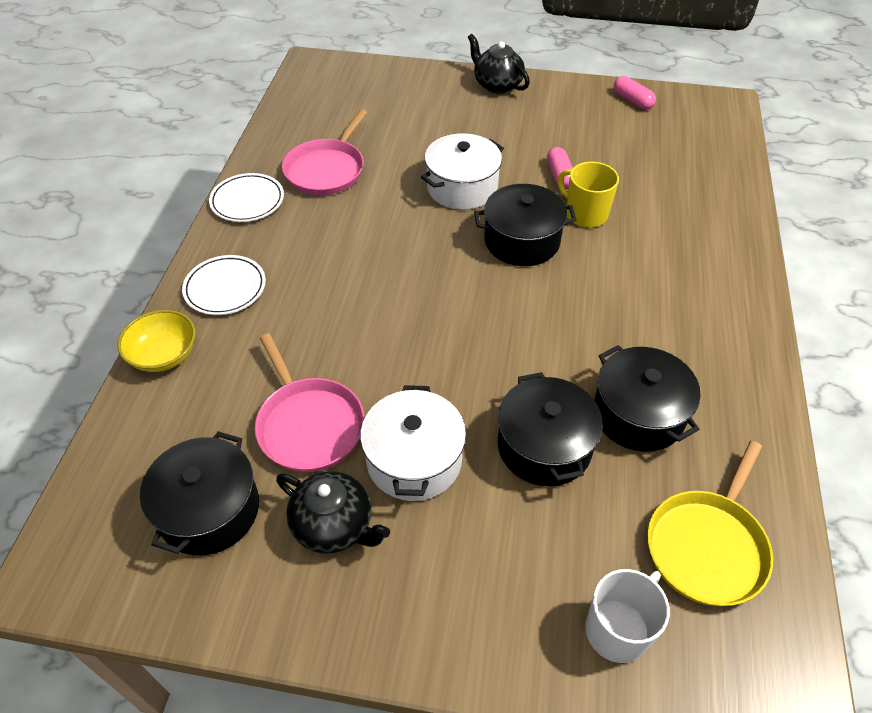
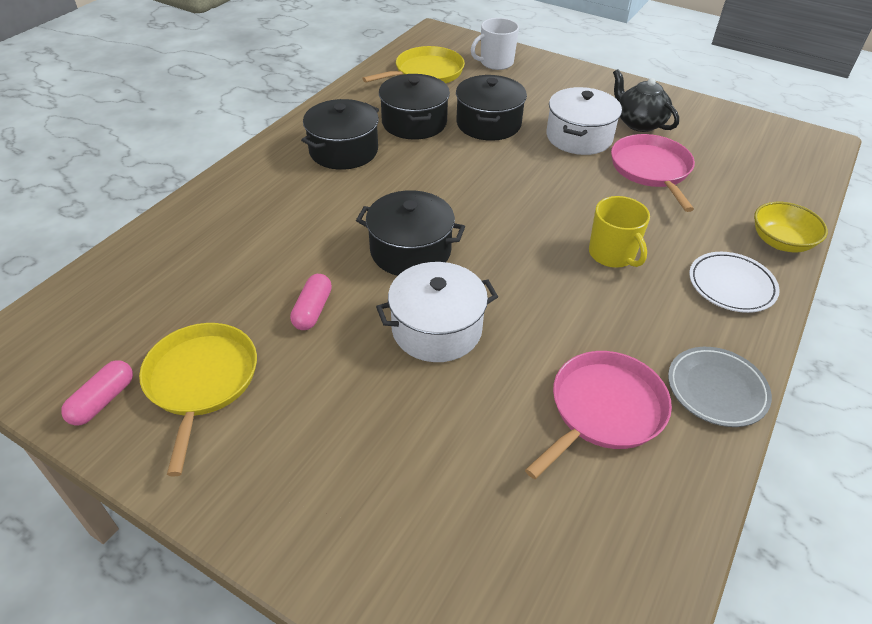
camera: 160 degrees left, 5 degrees down
black pot [140,431,259,555] -> black pot moved to [301,99,379,170]
white plate [209,173,284,222] -> grey plate [668,347,772,427]
black teapot [468,34,530,94] -> none
yellow mug [558,162,619,228] -> yellow mug moved to [589,196,650,268]
pink capsule [614,76,656,110] -> pink capsule turned 45 degrees clockwise [61,360,133,425]
none -> yellow pan [139,323,257,476]

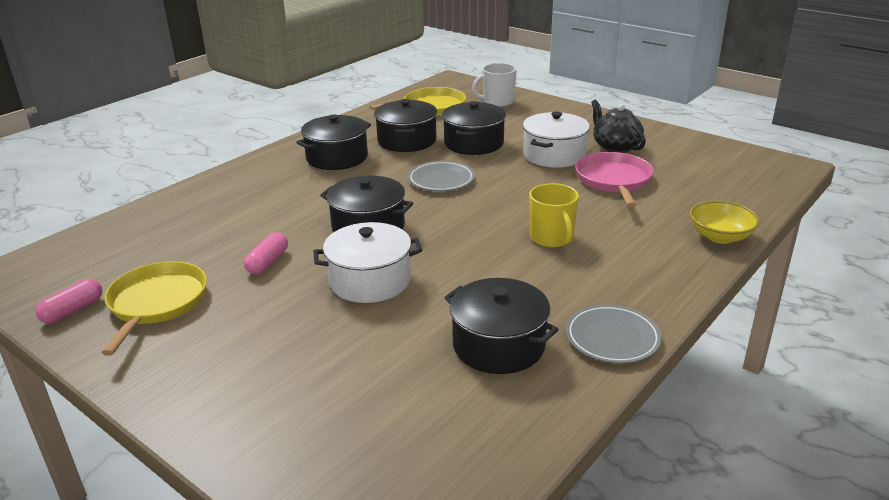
camera: 10 degrees right, 15 degrees down
pink pan [525,351,672,479] -> black pot [444,278,559,374]
white plate [689,252,780,313] -> none
none -> grey plate [408,161,475,191]

